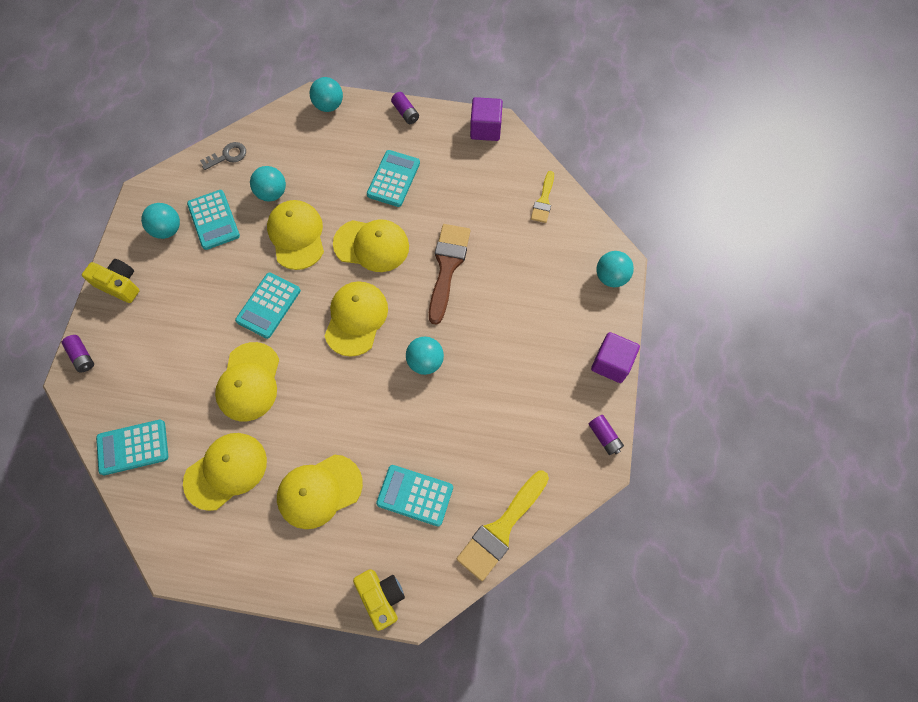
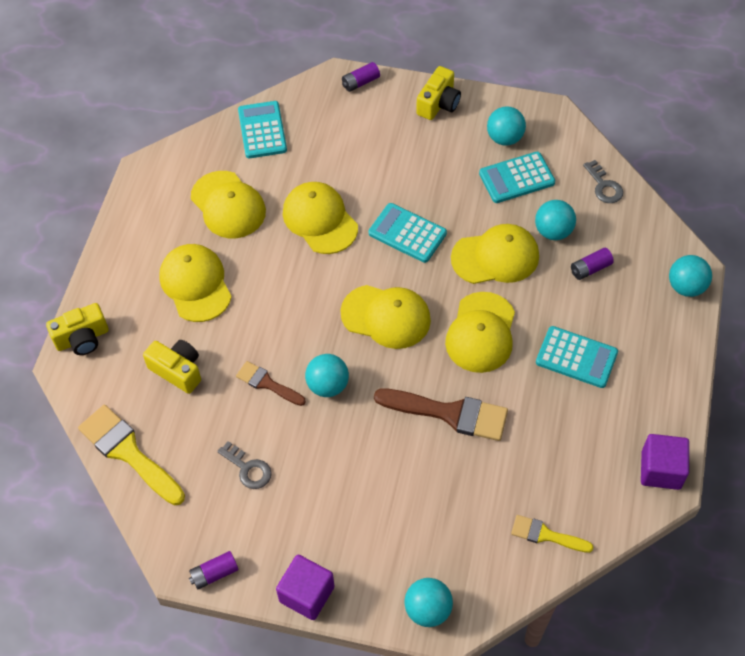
camera: 95 degrees right, 10 degrees down
yellow cap [215,342,279,421] -> yellow cap turned 45 degrees clockwise [283,182,358,254]
turquoise calculator [376,465,453,527] -> yellow camera [143,340,201,394]
purple battery [391,92,419,124] -> purple battery moved to [571,248,614,280]
none -> grey key [217,441,271,489]
none -> brown brush [236,361,306,406]

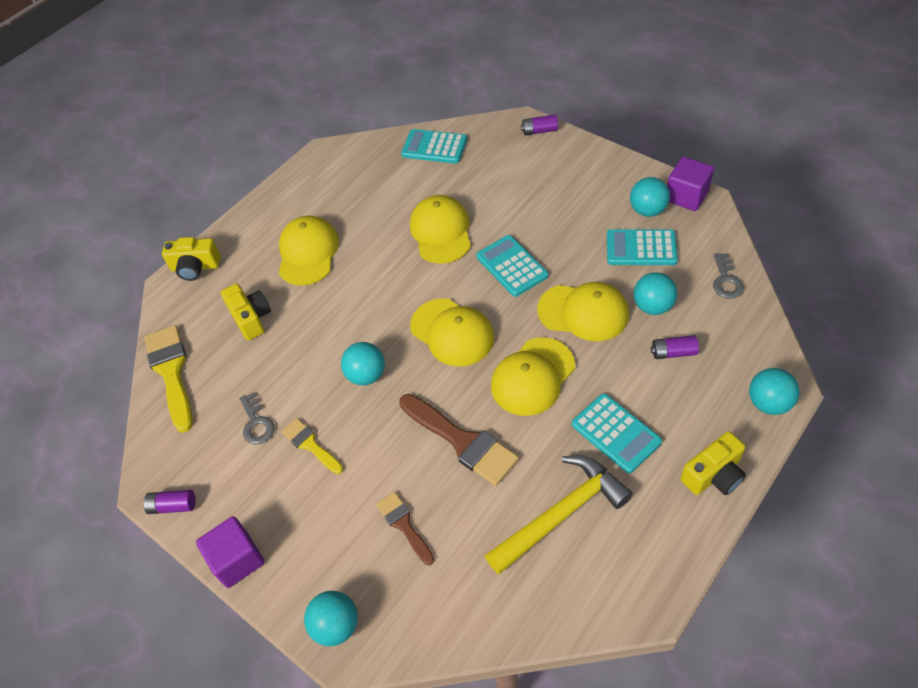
camera: 30 degrees right, 5 degrees down
yellow cap [191,171,266,238] -> none
brown brush [236,361,306,406] -> brown brush moved to [376,492,434,565]
turquoise calculator [238,101,287,158] -> turquoise calculator turned 90 degrees counterclockwise [401,129,467,164]
yellow camera [416,66,461,120] -> yellow camera moved to [681,431,746,495]
yellow brush [511,515,594,553] -> yellow brush moved to [282,418,343,474]
purple cube [641,434,689,490] -> purple cube moved to [667,157,714,211]
none -> yellow hammer [485,455,633,575]

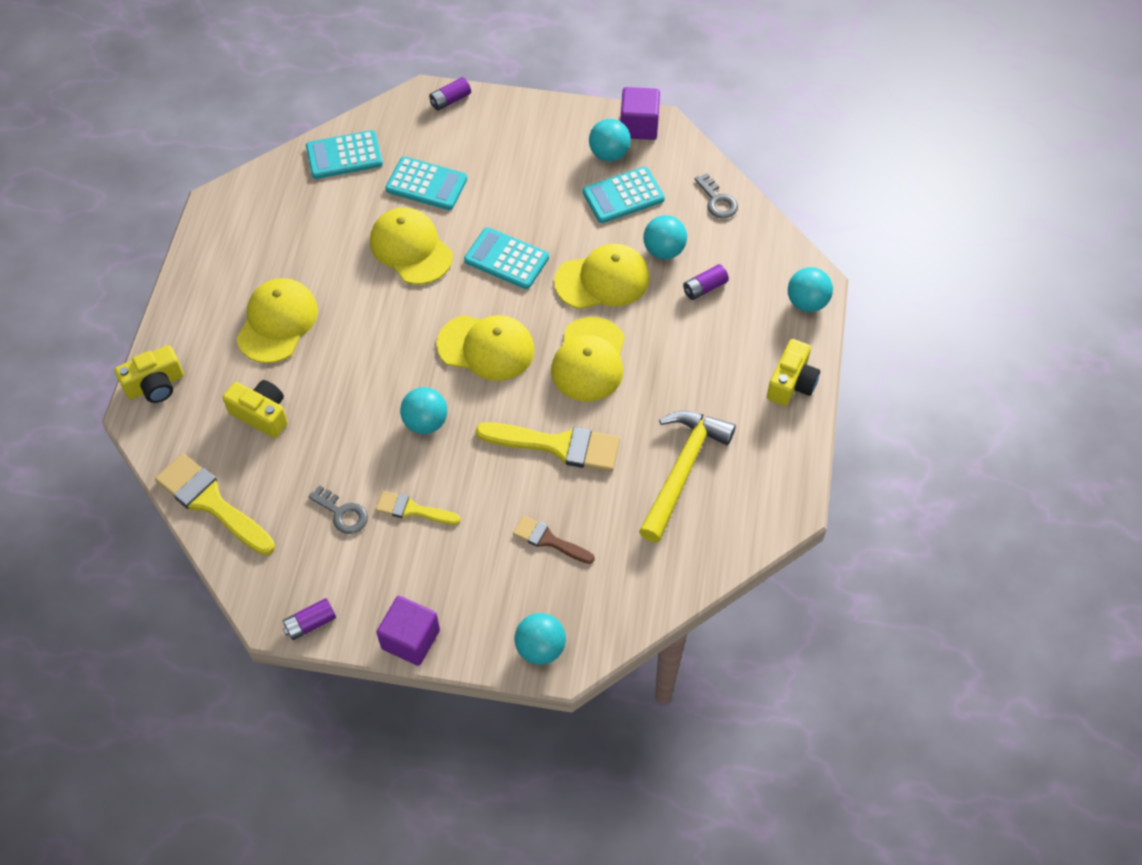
camera: 35 degrees left, 5 degrees up
yellow cap [279,216,339,286] -> yellow cap turned 45 degrees clockwise [236,278,318,363]
brown brush [399,394,519,486] -> yellow brush [476,422,620,471]
turquoise calculator [572,393,662,473] -> turquoise calculator moved to [385,156,467,210]

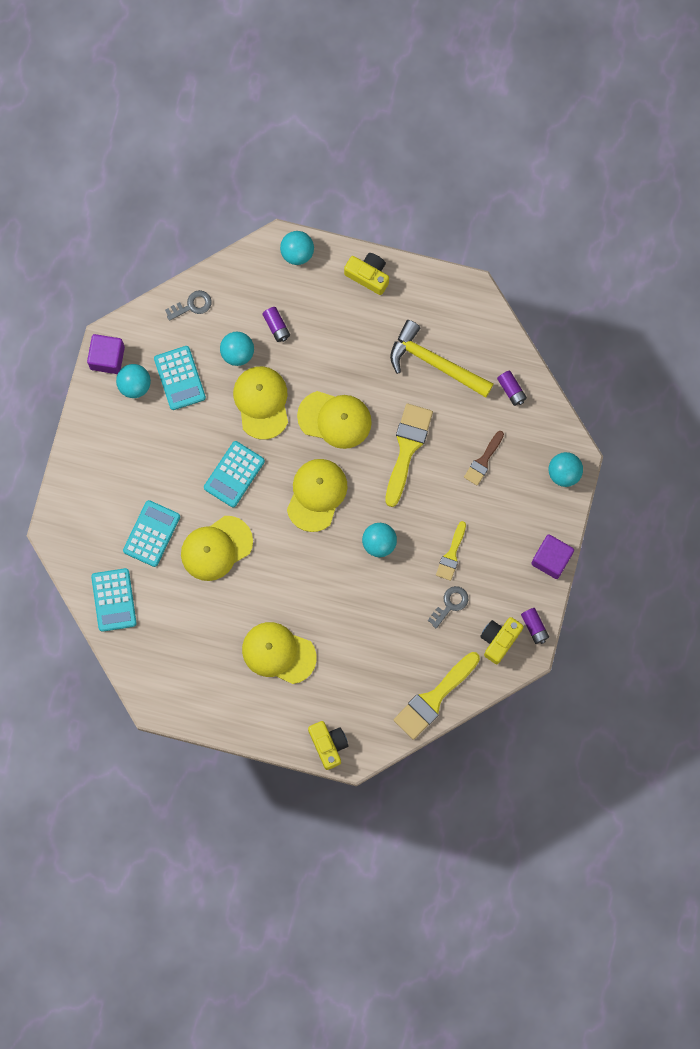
camera: 85 degrees left, 20 degrees up
yellow camera [223,380,288,438] -> yellow camera moved to [480,617,523,664]
purple battery [429,77,471,111] -> purple battery moved to [497,371,527,406]

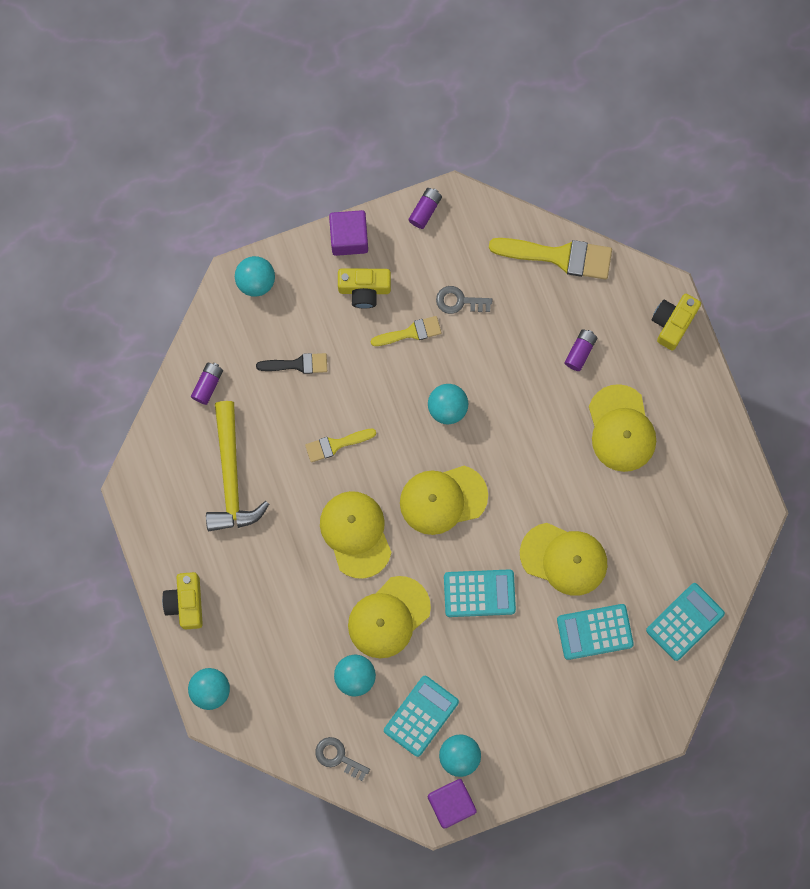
camera: 125 degrees left, 0 degrees up
purple battery [262,307,290,342] -> purple battery moved to [564,329,597,371]
yellow brush [385,403,433,507] -> yellow brush [305,428,376,462], size x0.58
brown brush [464,431,504,486] -> black brush [256,353,327,374]
yellow camera [480,617,523,664] -> yellow camera moved to [338,268,391,308]

